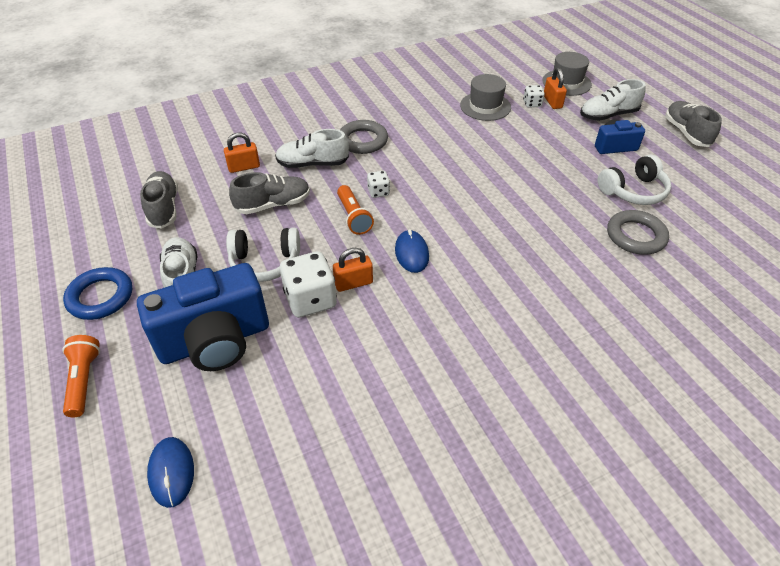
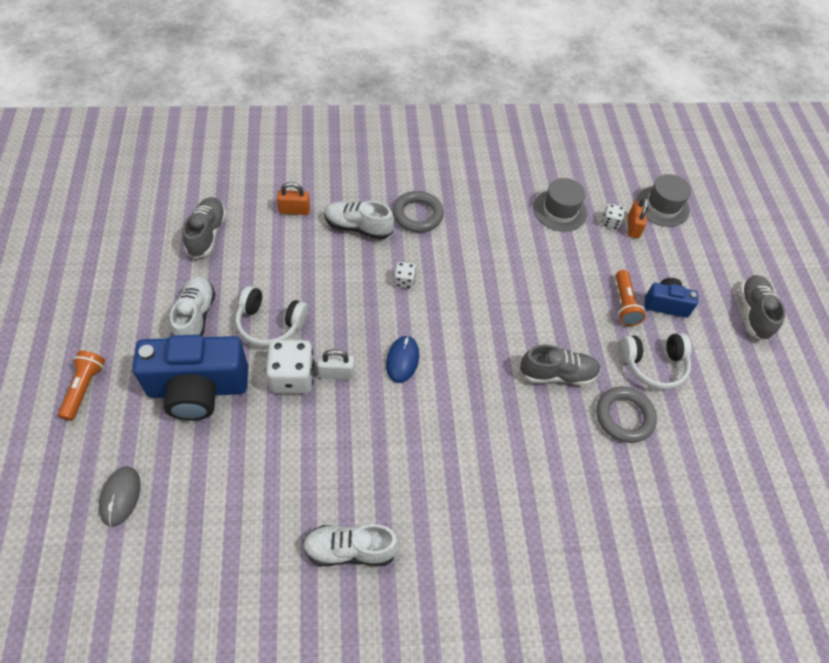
camera: 15 degrees right, 10 degrees up
blue ring [63,267,132,320] -> none
blue mouse [147,437,194,508] -> grey mouse [99,466,141,527]
grey shoe [229,172,310,214] -> grey shoe moved to [519,344,601,385]
orange padlock [333,248,373,292] -> white padlock [317,349,355,380]
orange flashlight [337,185,374,235] -> orange flashlight moved to [616,270,645,326]
white shoe [580,79,646,121] -> white shoe moved to [303,524,400,567]

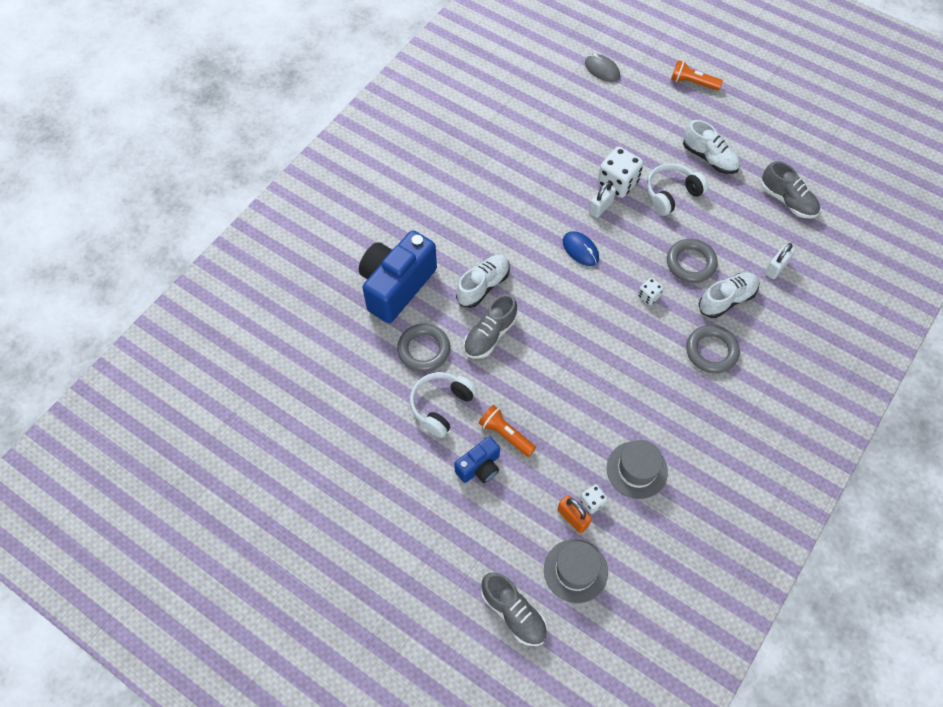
camera: 135 degrees right, 5 degrees up
orange flashlight [58,350,105,421] -> orange flashlight turned 150 degrees clockwise [671,60,723,91]
blue camera [133,335,248,420] -> blue camera moved to [359,230,437,323]
orange padlock [277,182,310,215] -> white padlock [765,243,795,279]
white shoe [303,524,400,567] -> white shoe moved to [456,255,510,308]
grey shoe [740,275,785,341] -> grey shoe moved to [481,572,547,646]
none -> grey ring [667,239,717,283]

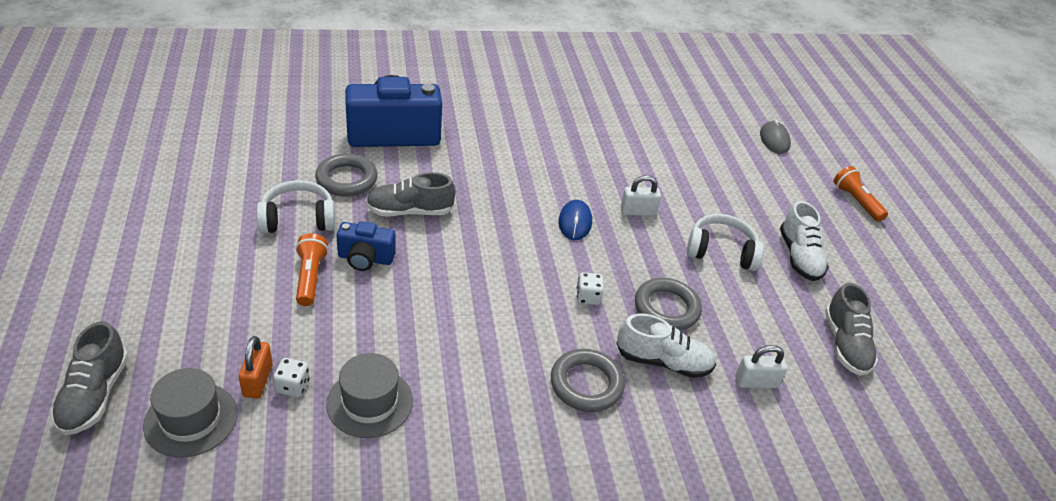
camera: 40 degrees right, 20 degrees down
blue camera [454,436,500,483] -> blue camera moved to [336,221,396,271]
white shoe [456,255,510,308] -> none
white dice [597,147,644,198] -> none

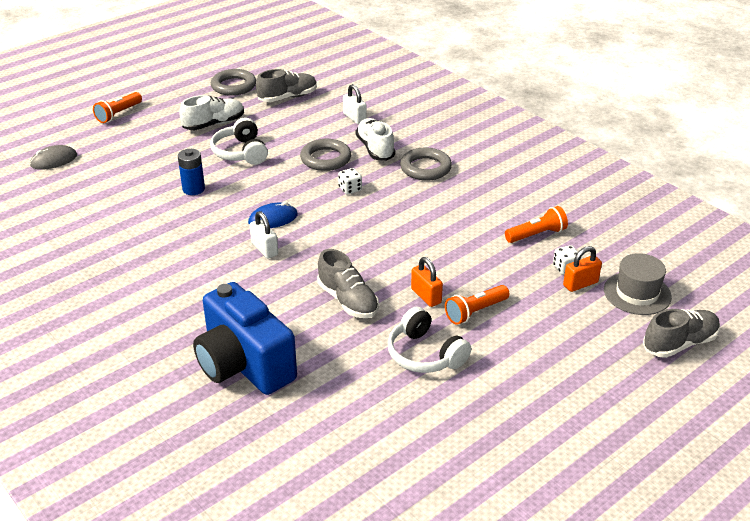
camera: 115 degrees left, 5 degrees down
grey ring [315,154,378,196] -> grey ring moved to [211,69,256,96]
grey hat [326,353,413,438] -> orange flashlight [505,206,568,243]
blue camera [336,221,396,271] -> orange padlock [411,257,443,307]
white padlock [621,175,661,216] -> white padlock moved to [250,211,278,259]
none -> blue battery [178,149,205,195]

